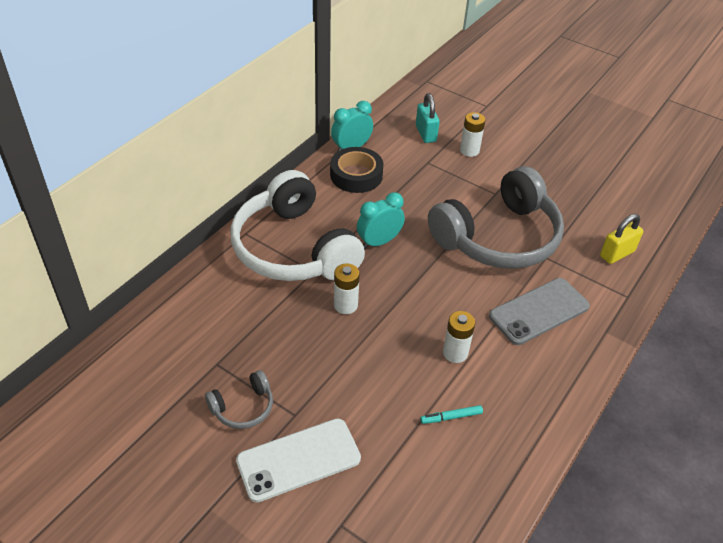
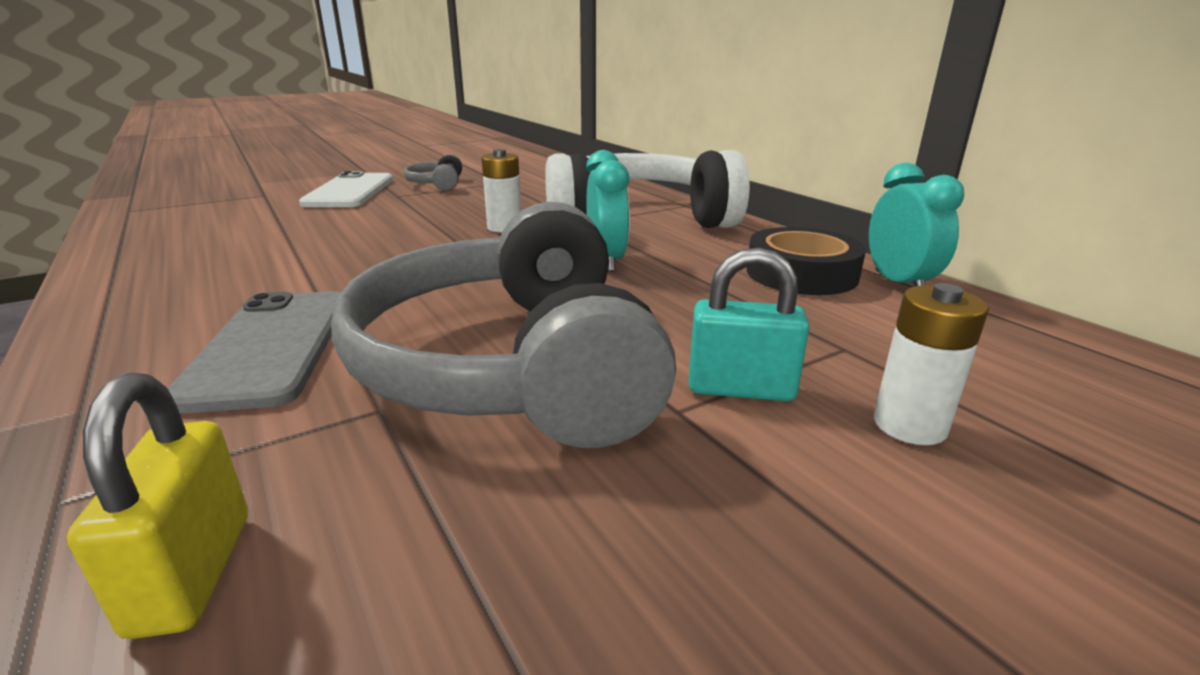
camera: 115 degrees right, 20 degrees down
turquoise padlock [416,93,440,143] -> turquoise padlock moved to [688,247,809,401]
turquoise marker [420,405,483,424] -> none
white battery [443,311,475,363] -> none

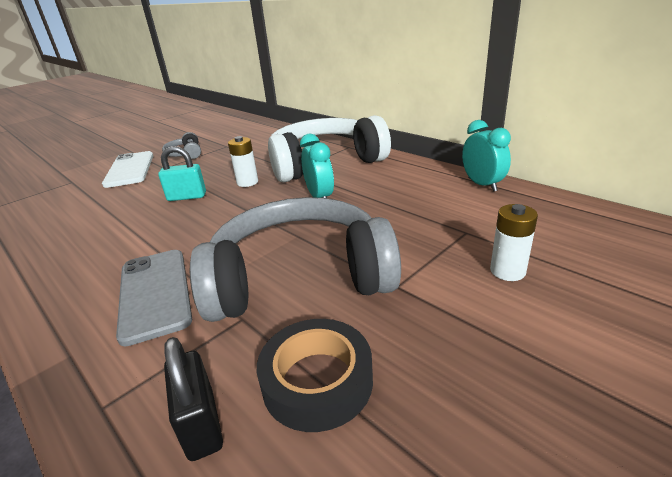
camera: 10 degrees left, 5 degrees up
yellow padlock [67,373,248,639] -> black padlock [164,337,223,461]
grey headphones [331,202,676,448] -> grey headphones turned 105 degrees clockwise [190,197,401,322]
turquoise padlock [688,247,809,401] -> turquoise padlock moved to [158,146,206,201]
black tape [746,227,866,295] -> black tape moved to [257,319,373,432]

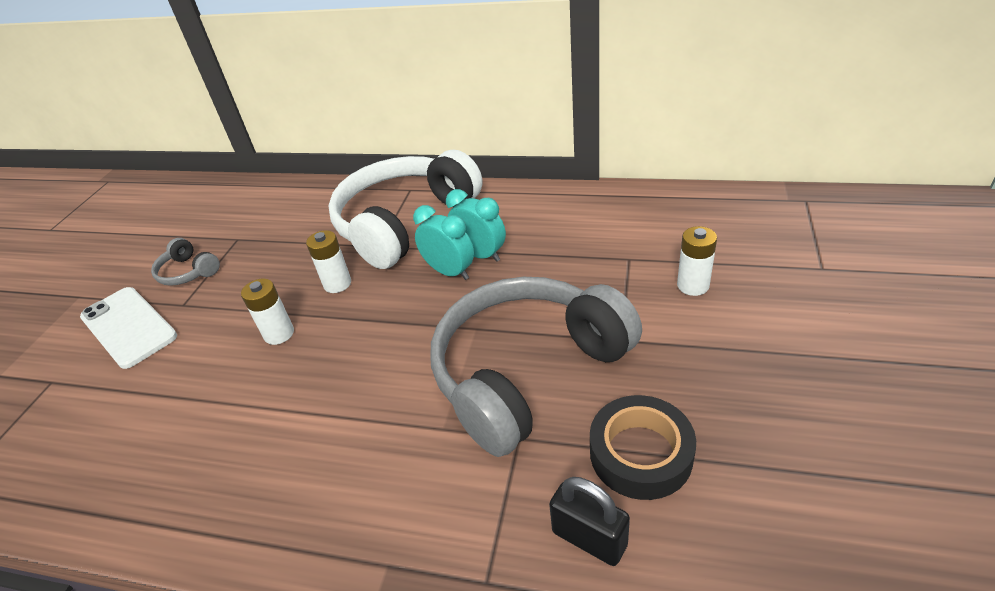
camera: 30 degrees left, 10 degrees up
grey phone [116,250,192,346] -> none
turquoise padlock [158,146,206,201] -> white battery [241,279,294,345]
turquoise clock [462,120,511,192] -> turquoise clock moved to [446,189,506,262]

